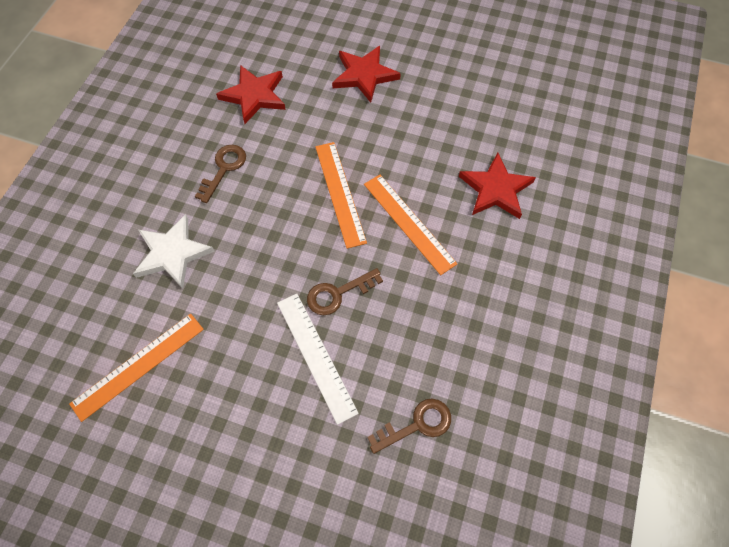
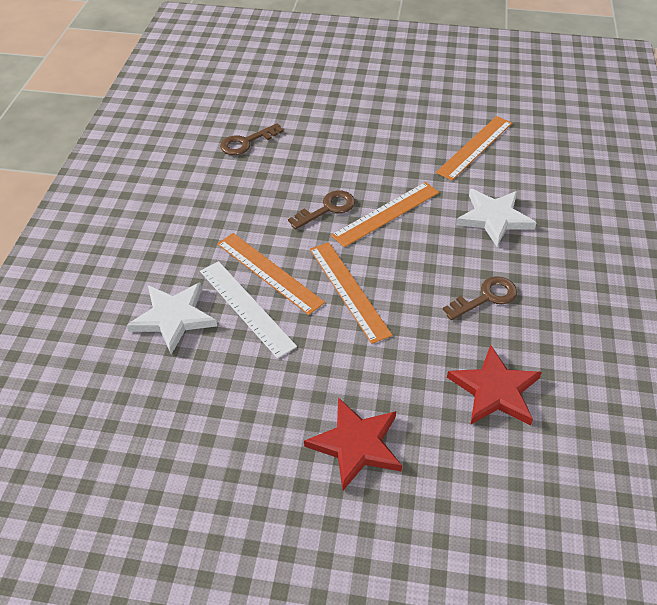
camera: 170 degrees right, 15 degrees down
brown key [195,145,246,203] -> brown key turned 135 degrees counterclockwise [443,276,517,320]
white ruler [277,294,359,425] -> white ruler moved to [200,261,297,359]
red star [459,153,536,219] -> white star [127,282,217,354]
none -> orange ruler [331,182,439,247]

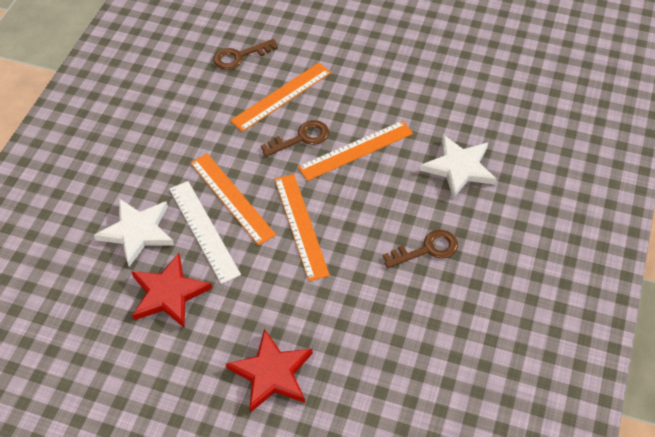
camera: 10 degrees right, 5 degrees up
orange ruler [436,116,512,181] -> orange ruler moved to [230,63,331,132]
red star [447,345,542,425] -> red star moved to [131,253,212,328]

